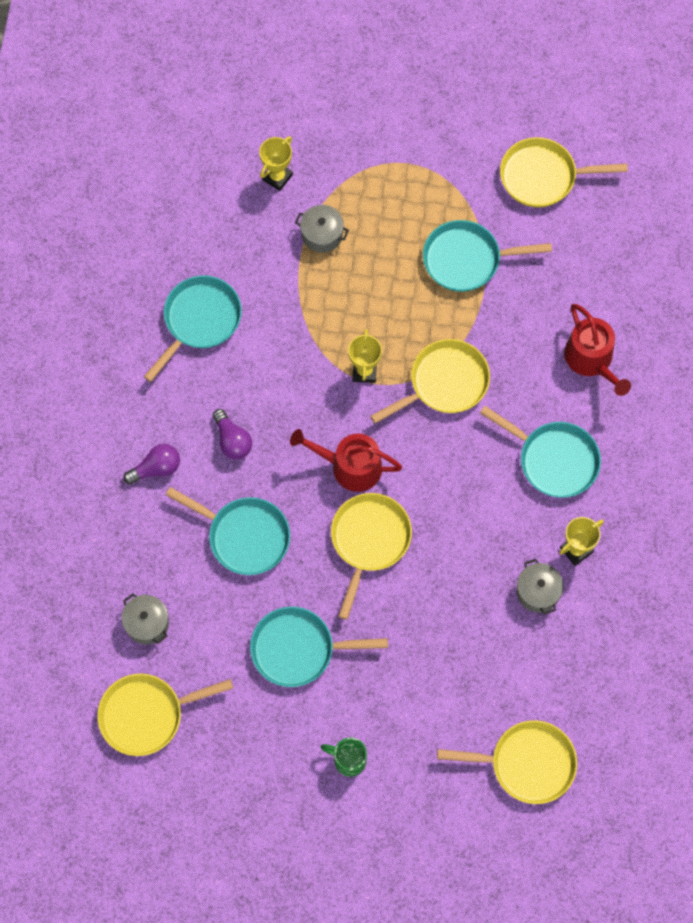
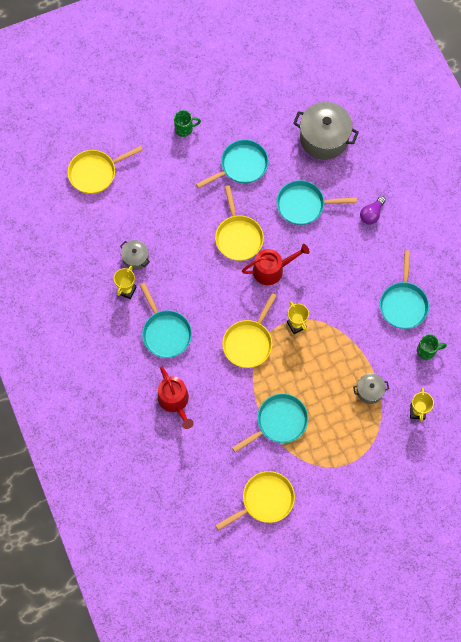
camera: 150 degrees right, 0 degrees up
yellow pan [97,674,233,756] -> none
grey pot [121,593,169,644] -> grey pot [293,102,359,160], size x1.94
purple light bulb [213,409,252,460] -> none
turquoise pan [480,406,601,498] -> turquoise pan turned 120 degrees counterclockwise [140,283,192,358]
red watering can [564,304,631,396] -> red watering can turned 150 degrees counterclockwise [158,366,194,429]
none -> green mug [417,334,447,360]

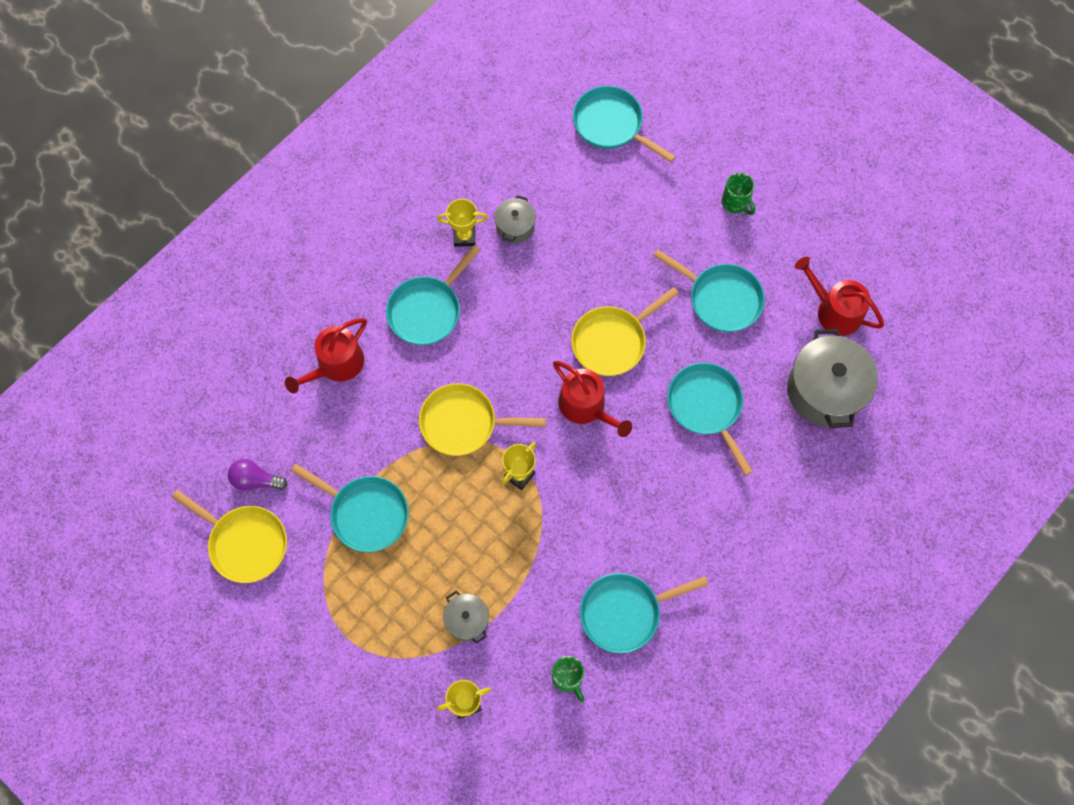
camera: 65 degrees right, 0 degrees up
yellow pan [68,146,143,194] -> turquoise pan [573,86,676,162]
purple light bulb [360,196,386,225] -> purple light bulb moved to [228,459,288,490]
none -> red watering can [795,257,884,336]

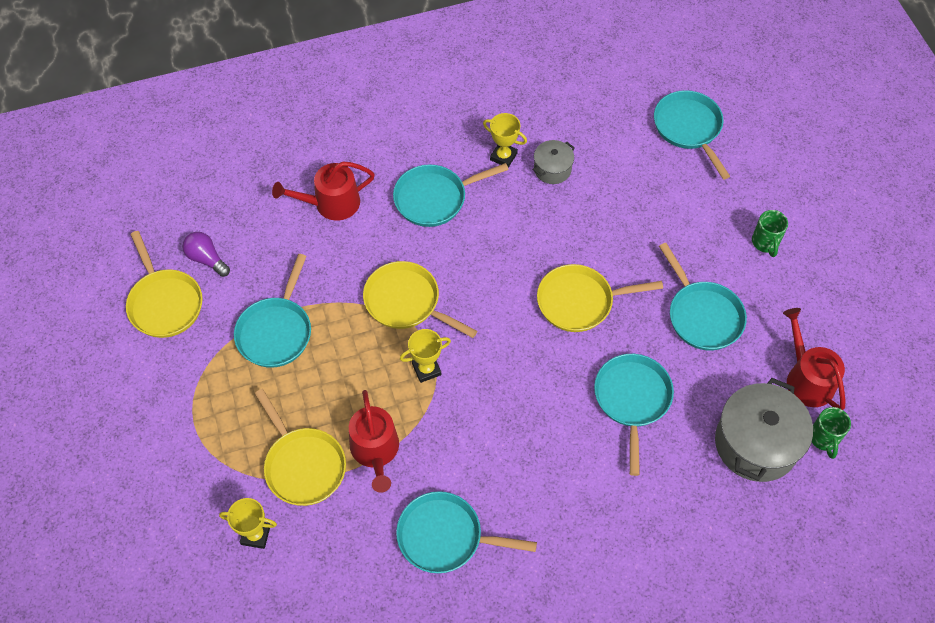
camera: 30 degrees right, 10 degrees down
turquoise pan [291,464,409,552] -> turquoise pan turned 45 degrees clockwise [234,254,311,368]
grey pot [443,591,489,644] -> yellow pan [255,389,346,506]
green mug [552,656,585,702] -> green mug moved to [812,407,851,459]
red watering can [553,361,632,437] -> red watering can moved to [349,390,399,493]

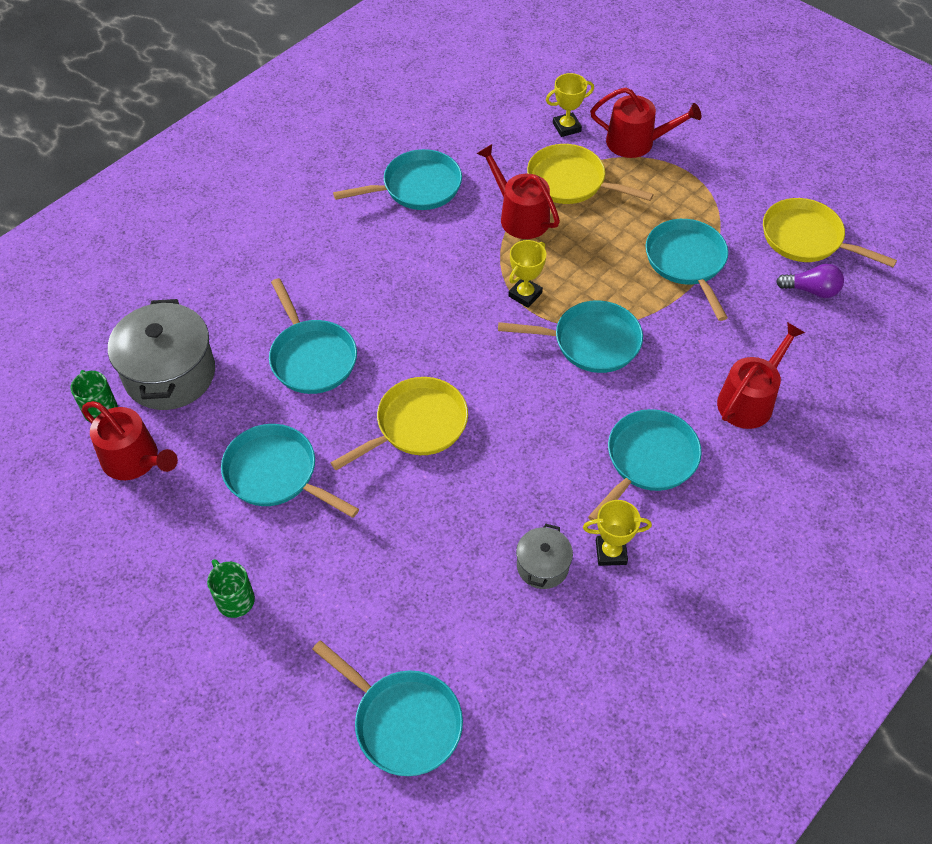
camera: 150 degrees right, 5 degrees down
yellow pan [363,261,477,338] -> turquoise pan [498,300,643,373]
none -> red watering can [590,87,701,158]

